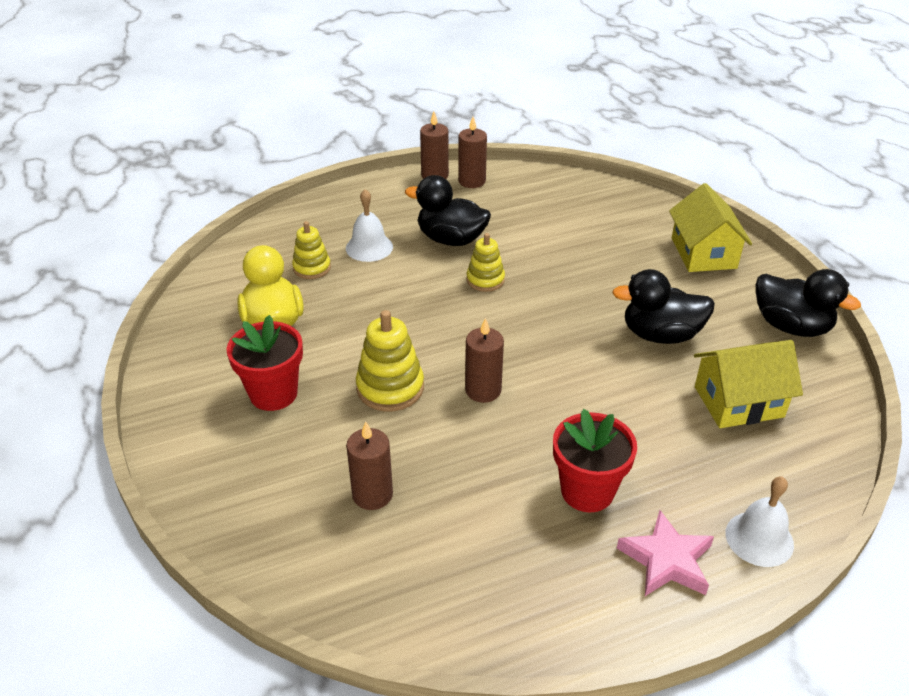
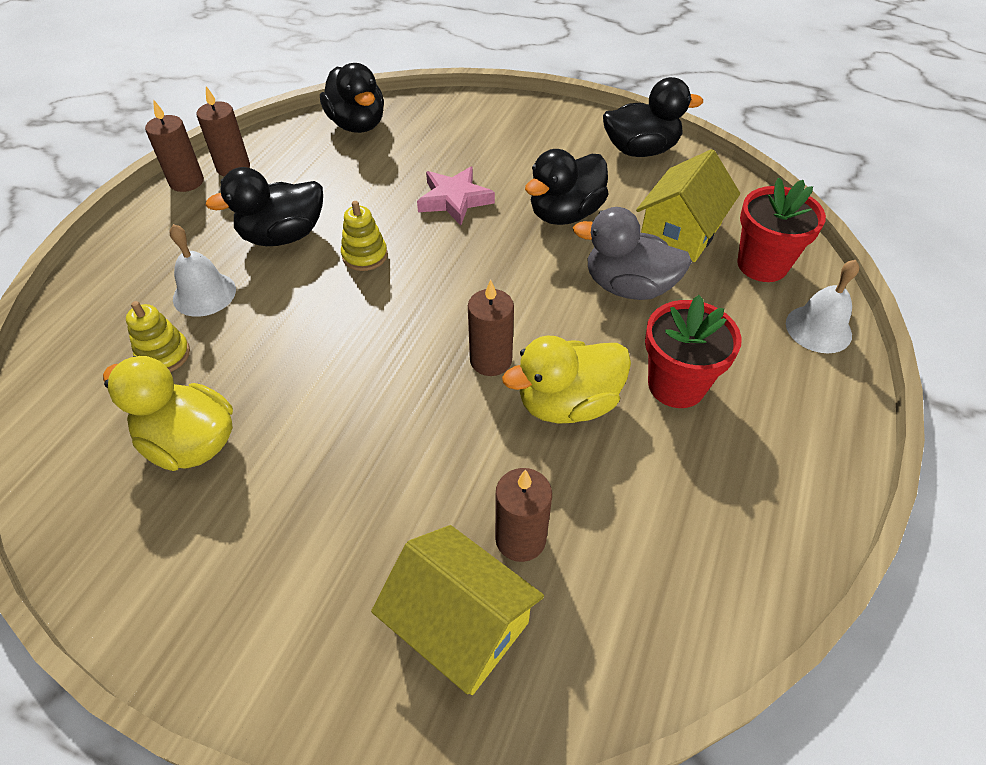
camera: 45 degrees left, 10 degrees up
red flower pot [227,315,303,411] -> red flower pot moved to [737,178,826,282]
yellow stacking toy [356,310,424,411] -> none
pink star [617,510,714,596] -> pink star moved to [417,167,495,225]
yellow house [669,183,752,272] -> yellow house moved to [371,525,544,695]
none -> black duck [320,63,384,133]
none -> yellow duck [502,336,631,423]
none -> grey duck [573,207,692,300]

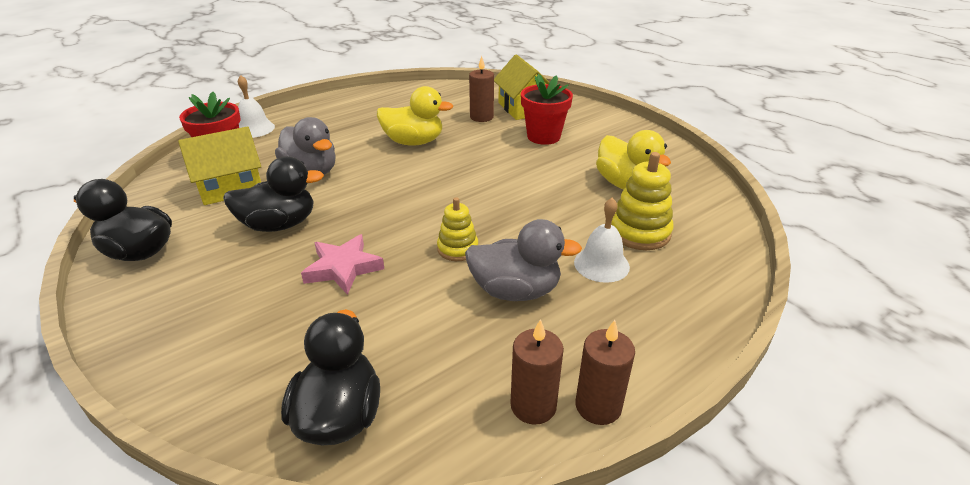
camera: 150 degrees left, 15 degrees down
yellow stacking toy [126,301,190,372] -> yellow stacking toy [611,152,674,250], size x1.54
black duck [205,167,323,246] -> grey duck [465,219,582,301]
brown candle [468,280,514,376] -> none
red flower pot [645,295,742,408] -> red flower pot moved to [521,74,573,145]

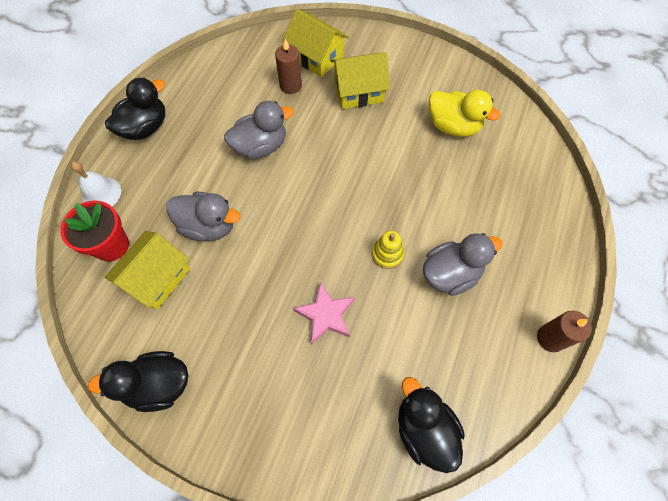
camera: 30 degrees left, 30 degrees up
black duck [223,156,324,232] -> black duck moved to [105,77,165,140]
yellow duck [377,86,454,145] -> grey duck [224,101,294,159]
brown candle [510,319,564,425] -> none
red flower pot [521,74,573,145] -> yellow house [331,52,390,109]
white bell [574,198,630,283] -> none
yellow stacking toy [611,152,674,250] -> none

